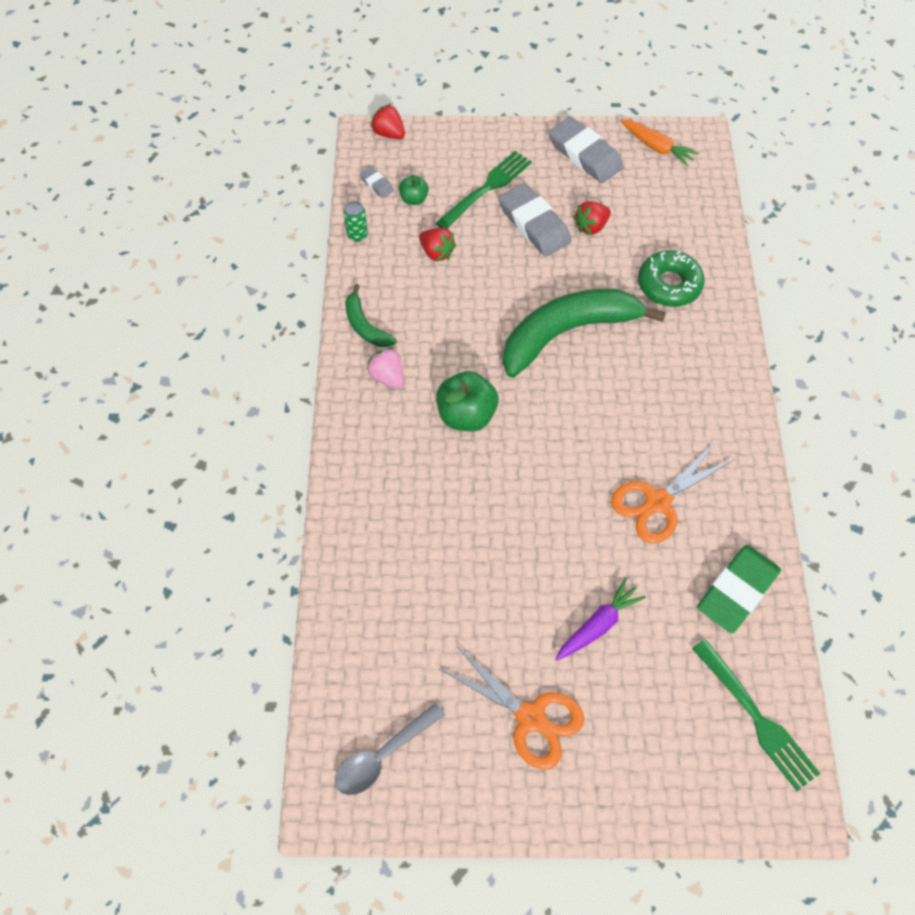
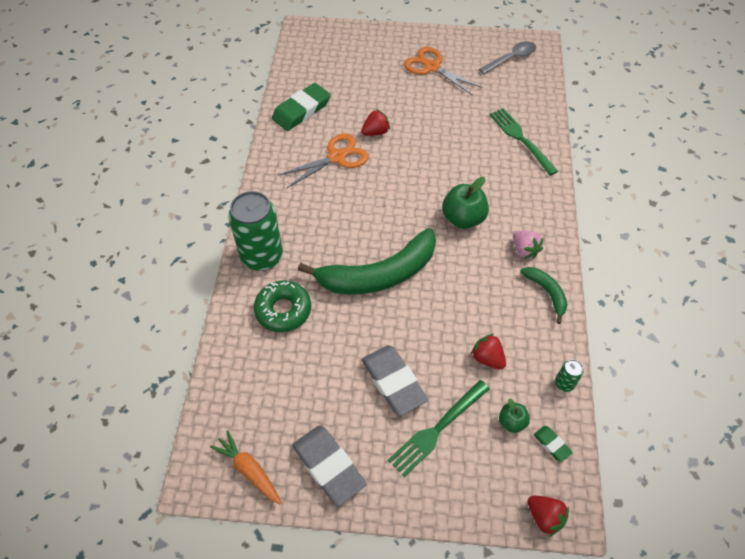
camera: 175 degrees left, 5 degrees down
grey eraser [359,166,394,198] -> green eraser [534,426,573,462]
purple carrot [555,578,646,661] -> none
red strawberry [574,201,611,235] -> red strawberry moved to [361,109,390,136]
green fork [692,639,821,791] -> green fork moved to [489,108,558,176]
none -> green can [228,191,283,271]

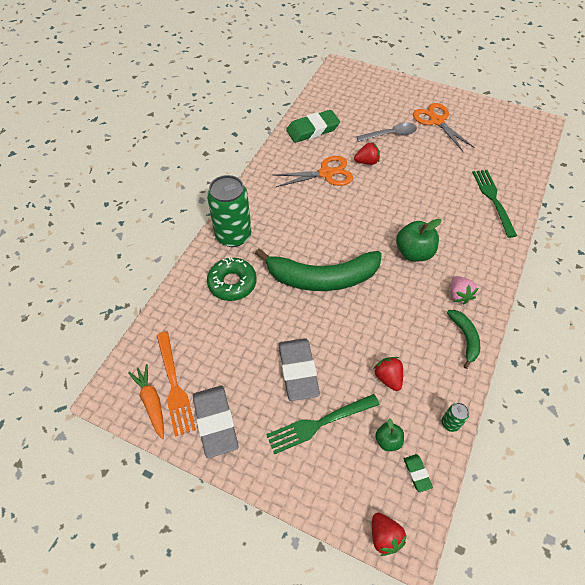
camera: 20 degrees right, 0 degrees up
grey spoon [479,41,536,74] -> grey spoon moved to [356,122,417,142]
none -> orange fork [157,332,196,437]

